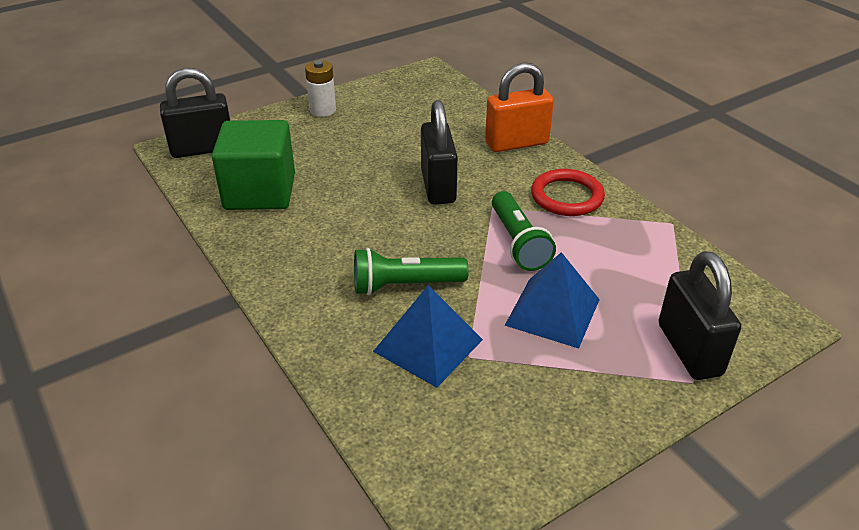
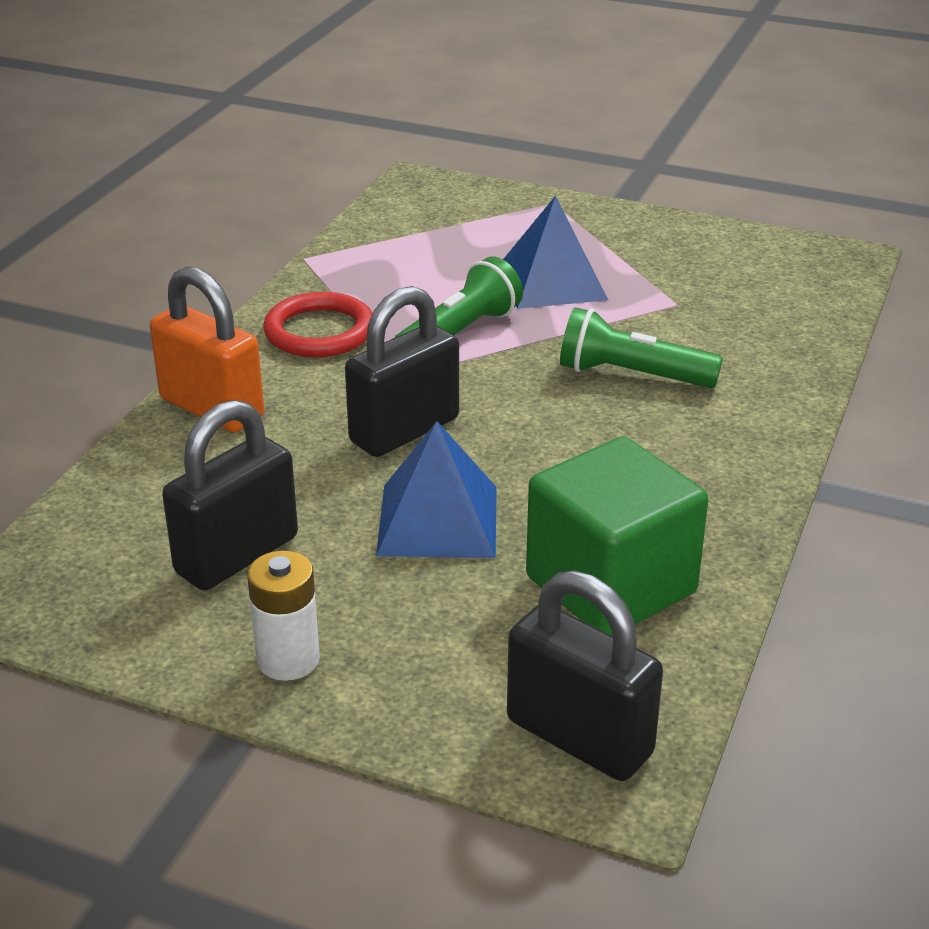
camera: 125 degrees left, 5 degrees down
green flashlight [354,248,469,295] -> green flashlight turned 150 degrees clockwise [560,307,723,388]
blue pyramid [373,285,483,388] -> blue pyramid moved to [376,421,497,558]
black padlock [659,251,741,380] -> black padlock moved to [162,400,298,590]

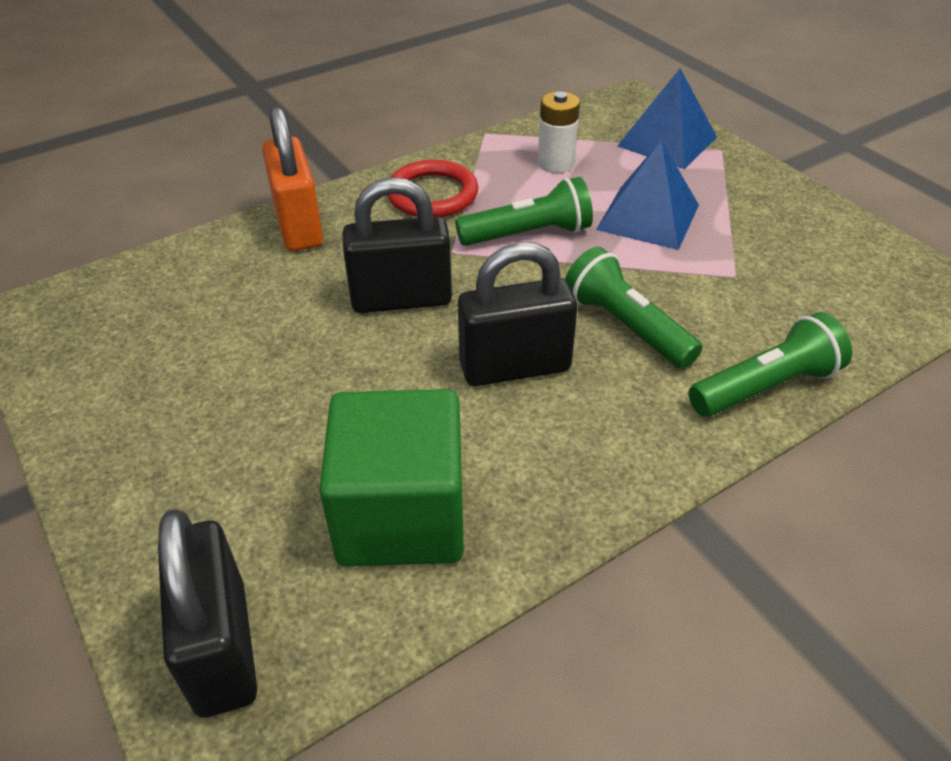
camera: 35 degrees right, 10 degrees up
black padlock [162,400,298,590] -> black padlock moved to [458,242,577,386]
white battery [247,550,320,681] -> white battery moved to [538,91,580,173]
blue pyramid [376,421,497,558] -> blue pyramid moved to [617,69,717,169]
none -> green flashlight [689,312,852,417]

